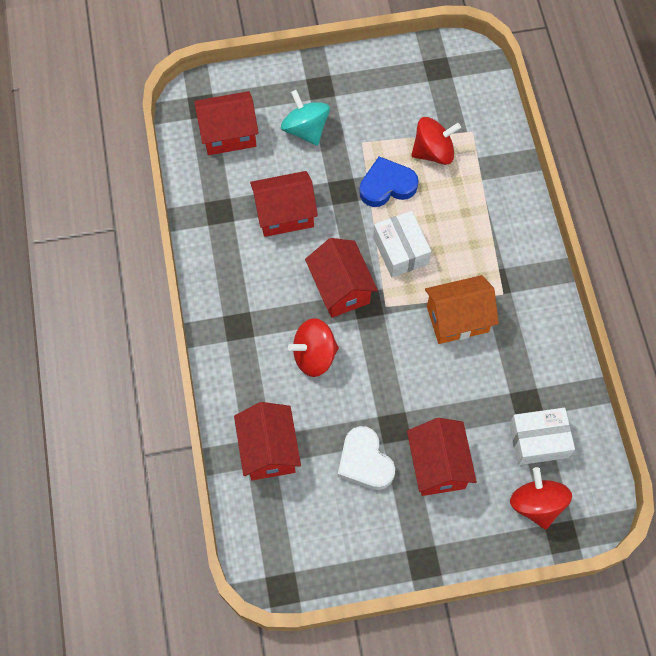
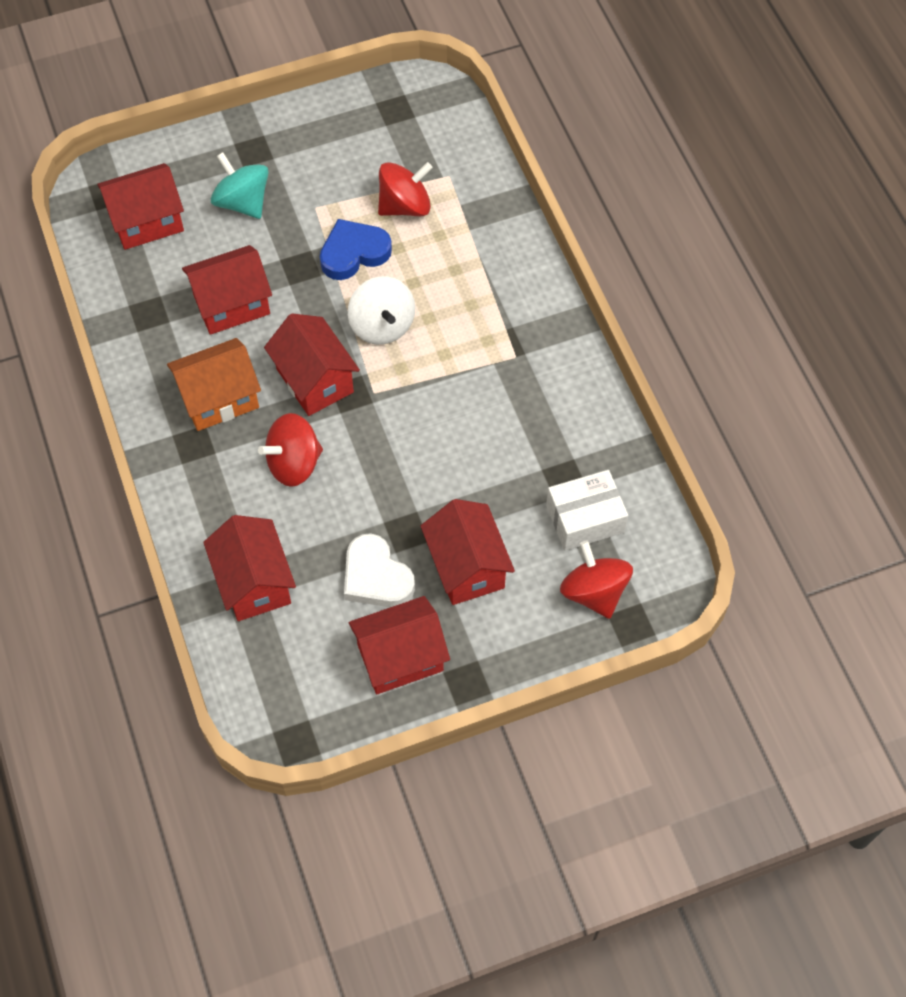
camera: 10 degrees left, 5 degrees down
white box [373,211,431,277] -> white spinning top [348,276,415,345]
orange house [425,275,499,344] -> orange house moved to [167,338,261,431]
none -> red house [349,596,450,694]

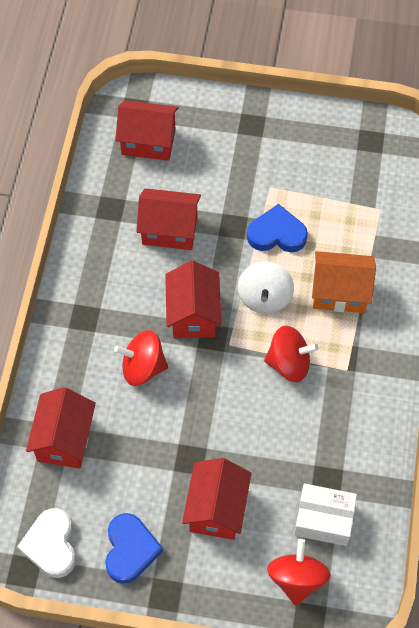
camera: 30 degrees right, 0 degrees up
orange house [167,338,261,431] -> orange house moved to [312,251,376,313]
turquoise spinning top [211,152,269,219] -> none
white heart [344,533,415,607] -> white heart moved to [17,508,76,578]
red house [349,596,450,694] -> blue heart [105,513,163,584]
red spinning top [378,162,433,216] -> red spinning top moved to [264,326,319,382]

